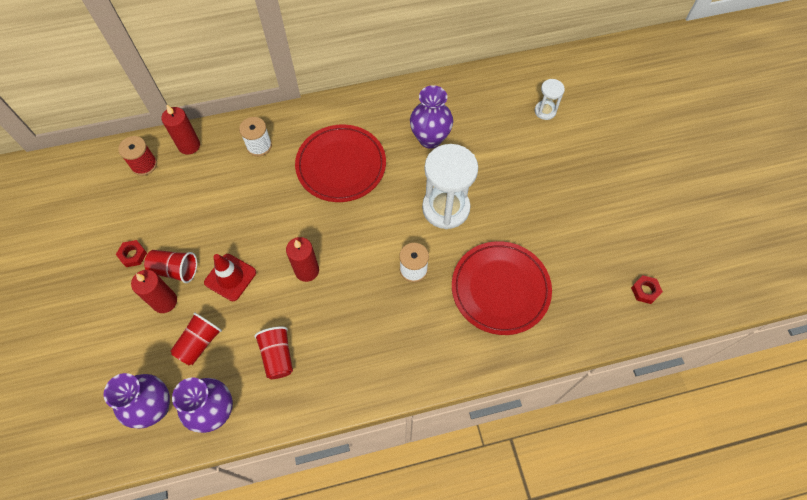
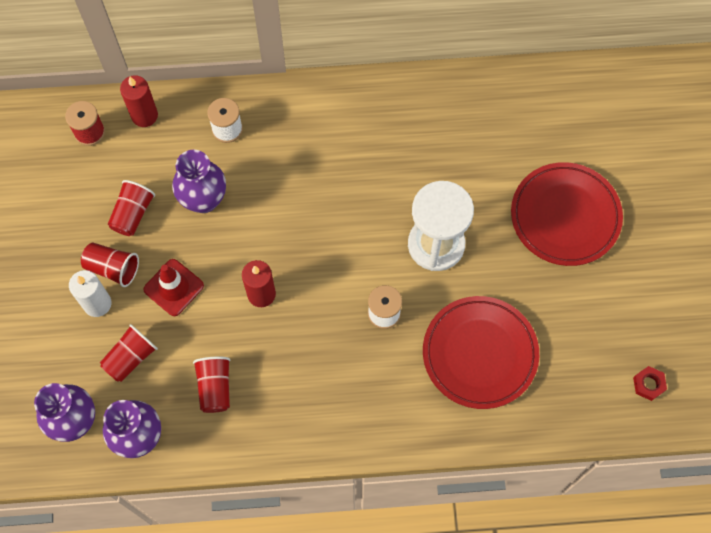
camera: 10 degrees right, 5 degrees up
red nut [116,240,147,267] -> none
red candle [131,270,177,313] -> white candle [69,270,112,317]
red plate [295,124,386,202] -> red plate moved to [511,162,623,266]
purple vase [410,85,453,149] -> purple vase moved to [172,150,226,213]
white hourglass [535,79,565,120] -> none
none -> red cup [108,180,155,236]

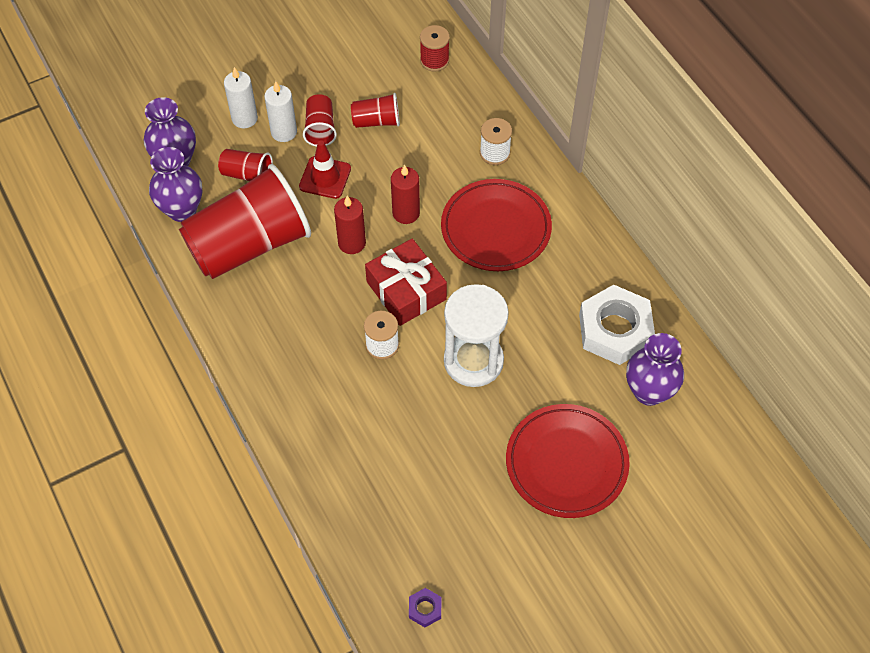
camera: 65 degrees right, 10 degrees down
red candle [120,75,158,127] -> red candle moved to [391,164,420,224]
purple vase [172,150,226,213] -> purple vase moved to [626,333,684,406]
red cup [193,356,230,413] -> red cup [179,164,311,279], size x2.29
red plate [423,296,539,409] -> red plate moved to [441,179,552,271]
red nut [633,366,667,401] -> purple nut [409,588,441,627]
none -> white candle [224,67,258,128]
none -> red gift [365,239,447,326]
none -> white nut [579,285,655,365]

